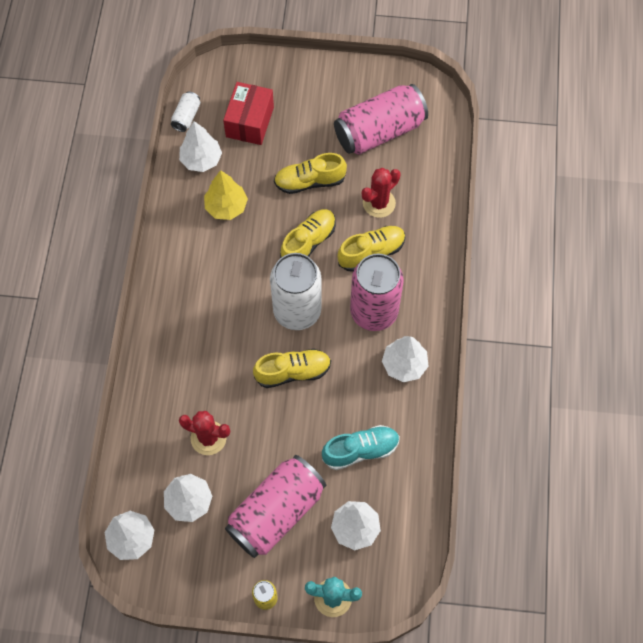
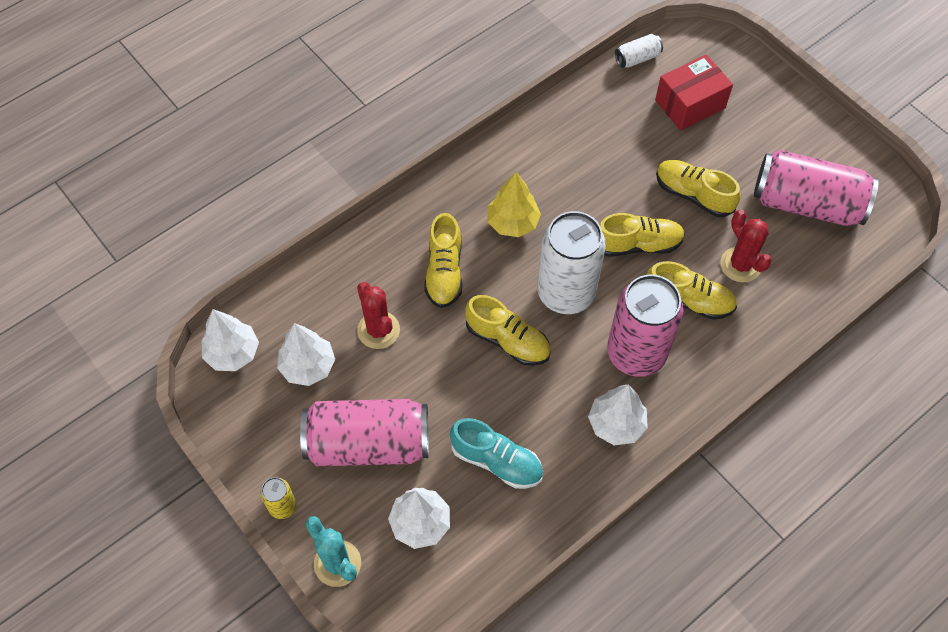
camera: 45 degrees right, 5 degrees down
white tree [179,121,222,172] -> none
yellow tree [204,170,248,220] -> yellow tree moved to [488,172,541,237]
red cactus [362,168,401,218] -> red cactus turned 60 degrees clockwise [720,210,772,282]
none -> yellow shoe [424,213,462,308]

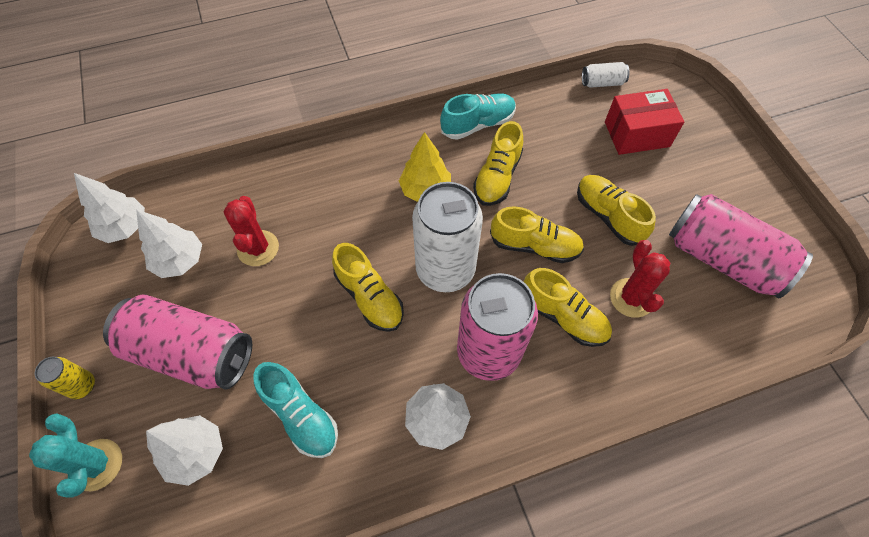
camera: 20 degrees right, 0 degrees up
yellow shoe [424,213,462,308] -> yellow shoe moved to [473,121,523,206]
none -> turquoise shoe [440,93,516,140]

